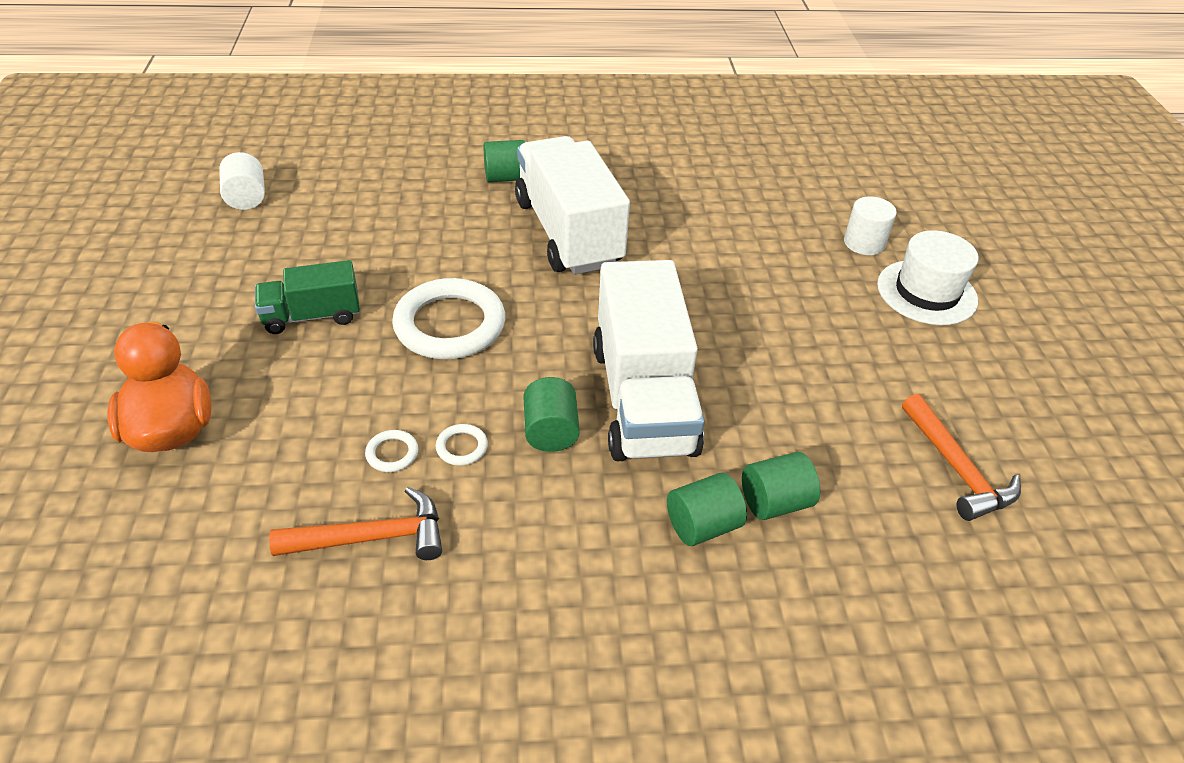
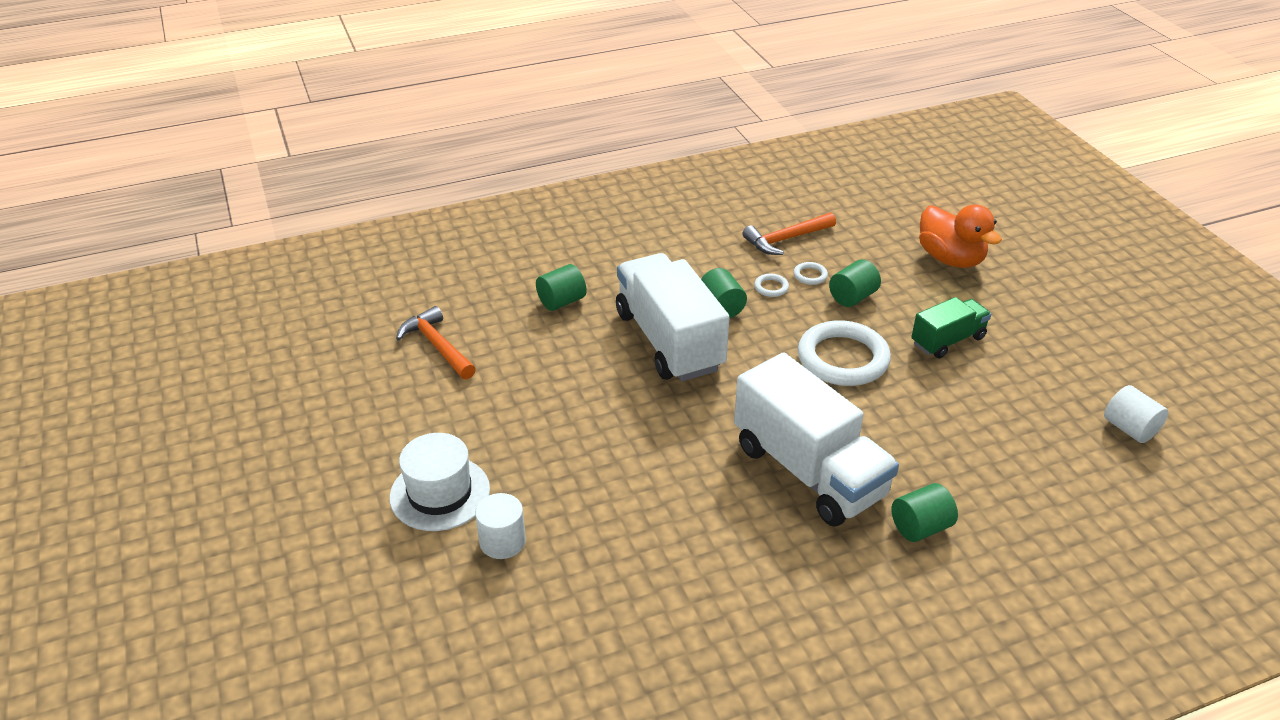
camera: 165 degrees right, 5 degrees down
green cylinder [667,473,747,546] -> green cylinder moved to [829,259,881,307]

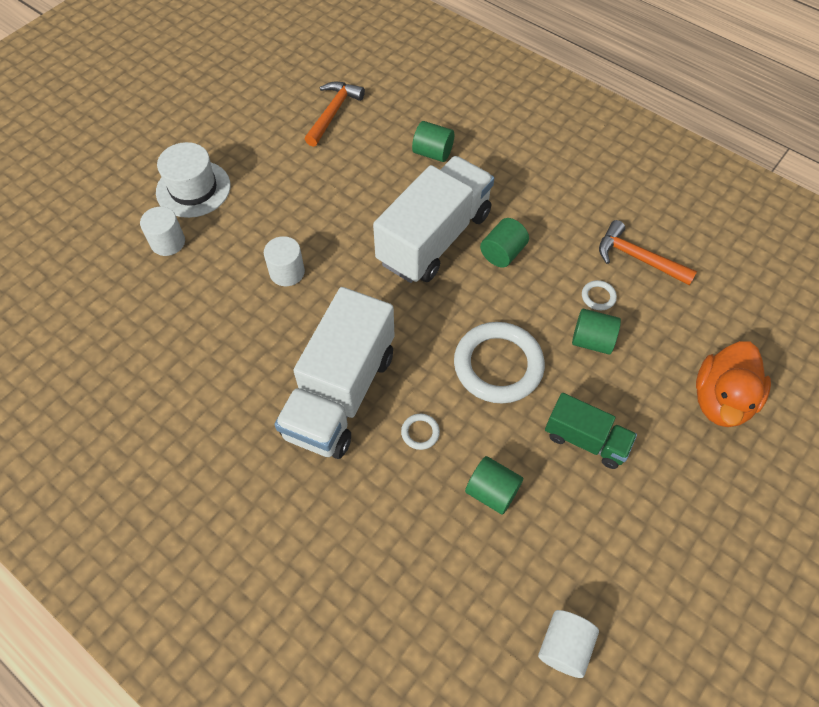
camera: 60 degrees right, 20 degrees up
white ring [754,274,789,297] -> white ring moved to [401,414,440,450]
green cylinder [891,483,958,542] -> green cylinder moved to [465,456,523,515]
none -> white cylinder [264,236,305,286]

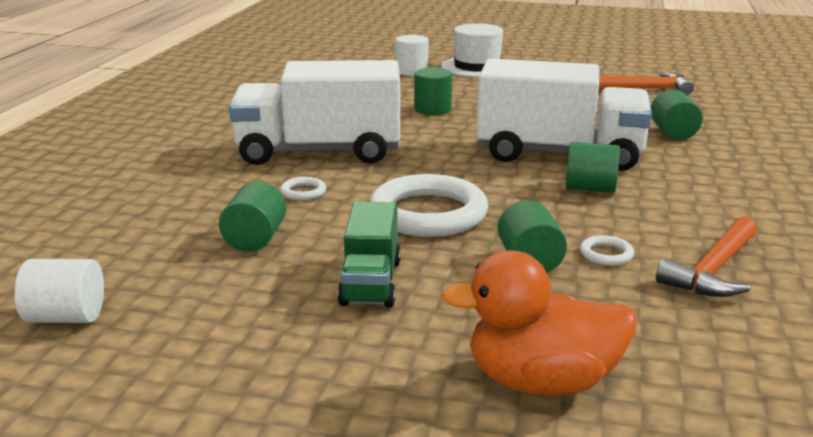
camera: 65 degrees right, 35 degrees down
white cylinder [264,236,305,286] -> green cylinder [414,68,452,115]
orange hammer [599,220,697,285] -> orange hammer turned 150 degrees counterclockwise [656,216,757,297]

